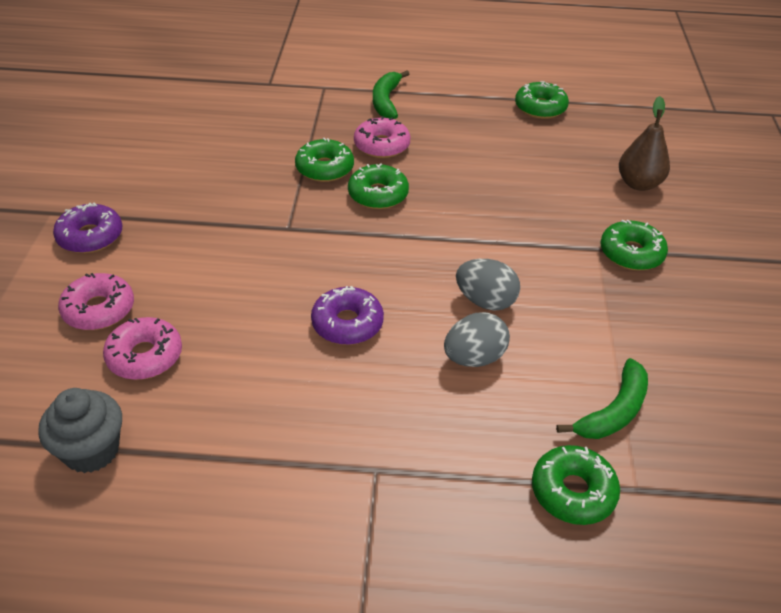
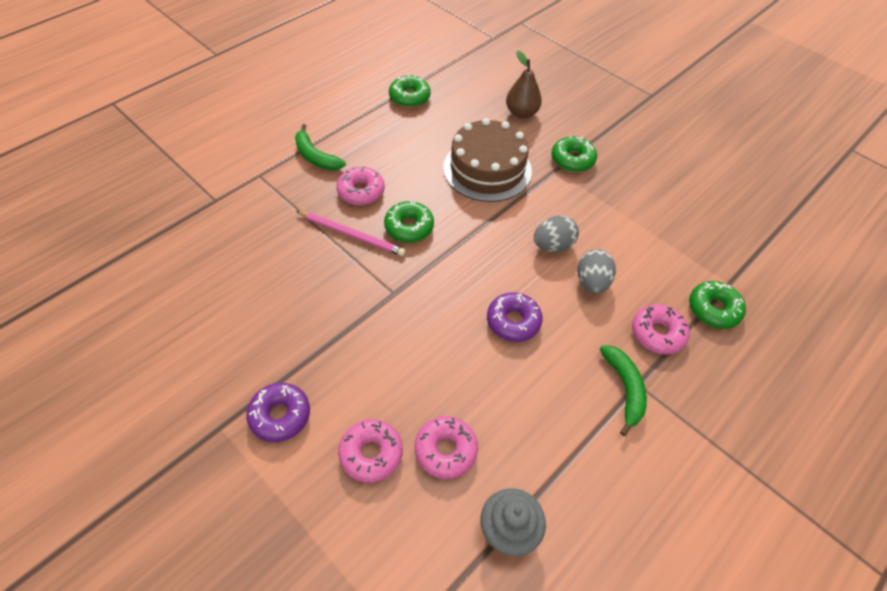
camera: 50 degrees left, 10 degrees up
green donut [295,138,354,182] -> pink pencil [296,211,406,256]
green banana [556,358,648,439] -> green banana moved to [600,346,647,436]
none -> brown cake [443,118,532,202]
none -> pink donut [632,304,690,355]

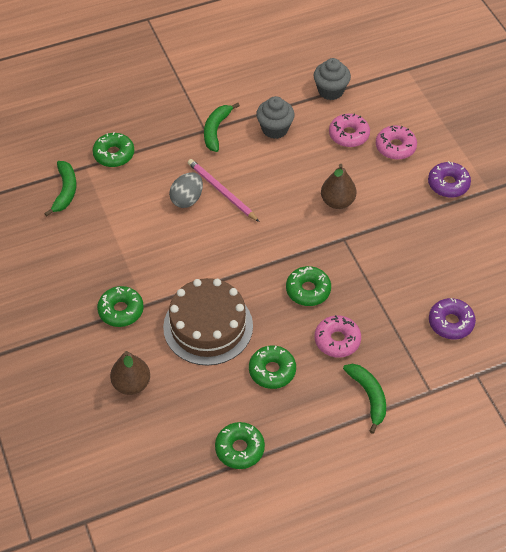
camera: 155 degrees left, 0 degrees up
pink pencil [296,211,406,256] -> pink pencil moved to [188,159,259,222]
purple donut [487,292,543,342] -> purple donut moved to [429,298,476,339]
grey egg [534,216,579,252] -> none
pink donut [632,304,690,355] -> none
none -> green banana [44,161,76,217]
none -> green donut [249,345,296,389]
none -> grey cupcake [256,96,295,139]
none -> brown pear [321,164,357,209]

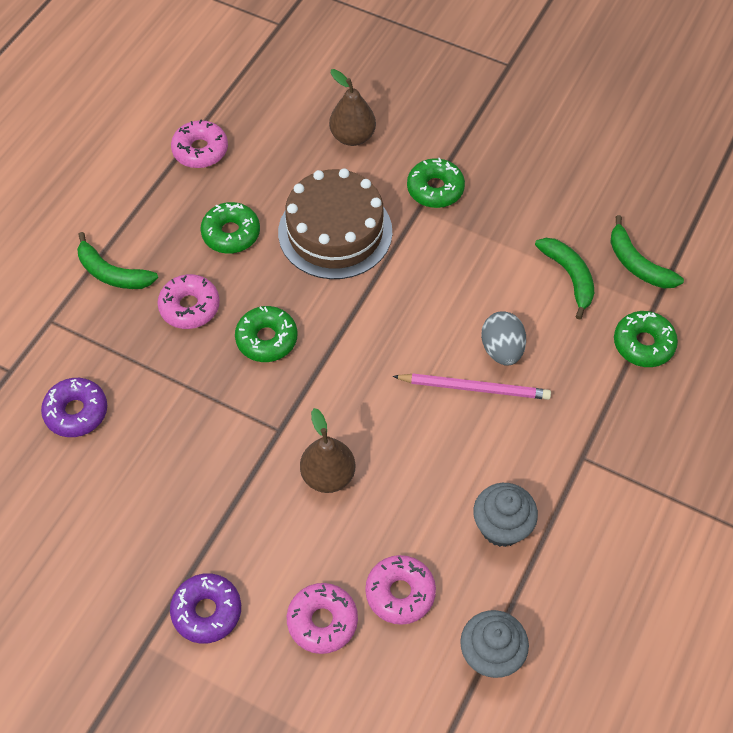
camera: 140 degrees right, 5 degrees up
green banana [204,103,240,152] -> green banana moved to [535,238,594,320]
green donut [215,422,265,469] -> pink donut [171,119,228,168]

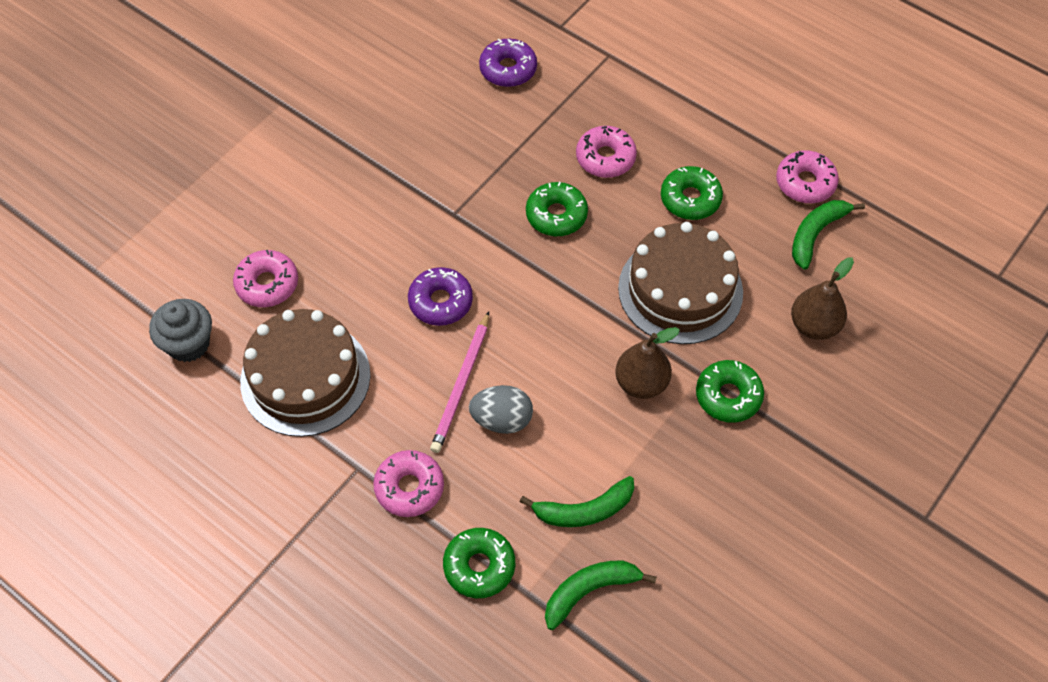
camera: 100 degrees right, 0 degrees up
green banana [77,232,158,289] -> green banana moved to [792,200,865,270]
purple donut [170,573,241,644] -> purple donut moved to [408,267,473,326]
pink donut [287,583,358,654] -> pink donut moved to [373,450,444,517]
brown pear [300,408,355,493] -> brown pear moved to [615,327,680,399]
grey cupcake [473,483,538,547] -> brown cake [240,309,371,437]

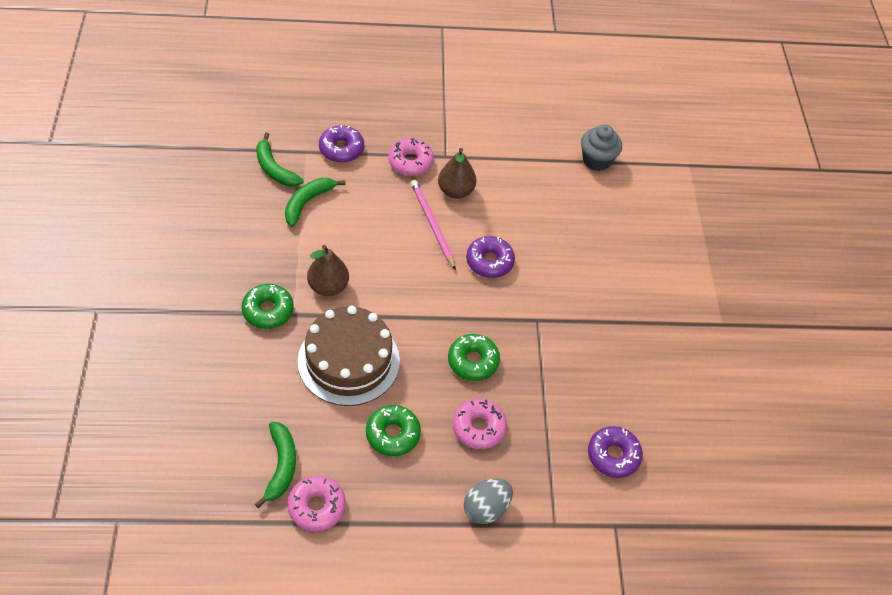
camera: 135 degrees right, 5 degrees down
pink donut [233,250,298,307] -> none
brown cake [240,309,371,437] -> none
green donut [443,528,515,598] -> purple donut [319,125,364,163]
grey egg [469,385,533,434] -> grey egg moved to [464,478,513,524]
green banana [545,561,657,630] -> green banana turned 120 degrees clockwise [256,132,304,186]
brown pear [791,257,854,340] -> brown pear moved to [438,148,476,199]

